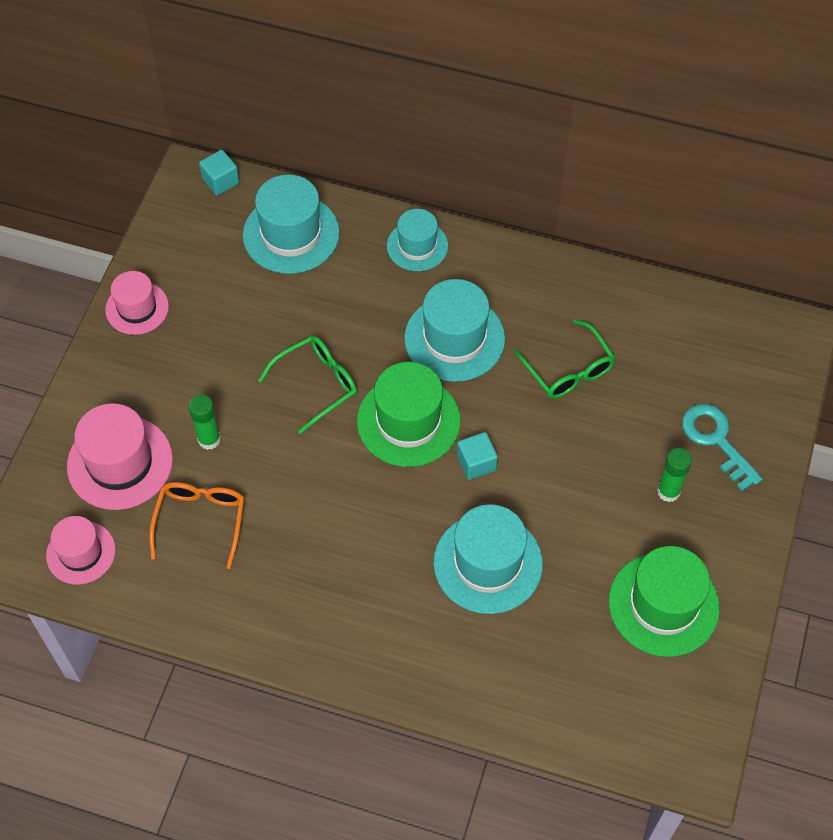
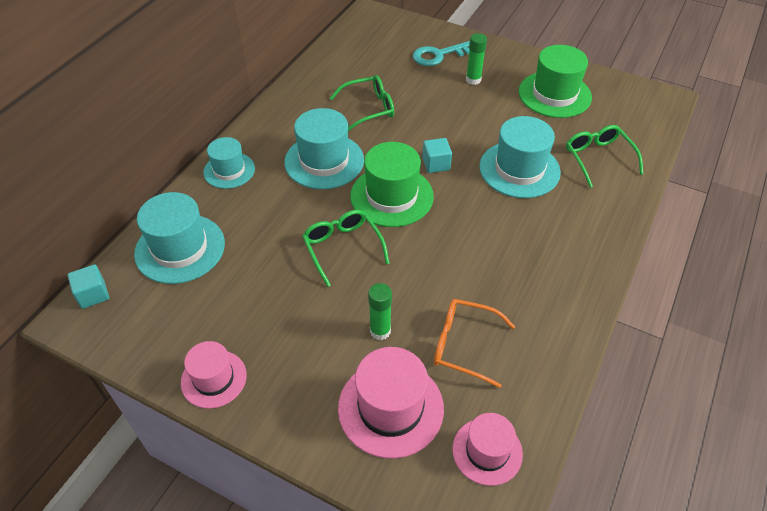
camera: 80 degrees left, 10 degrees down
none -> green glasses [566,125,643,188]

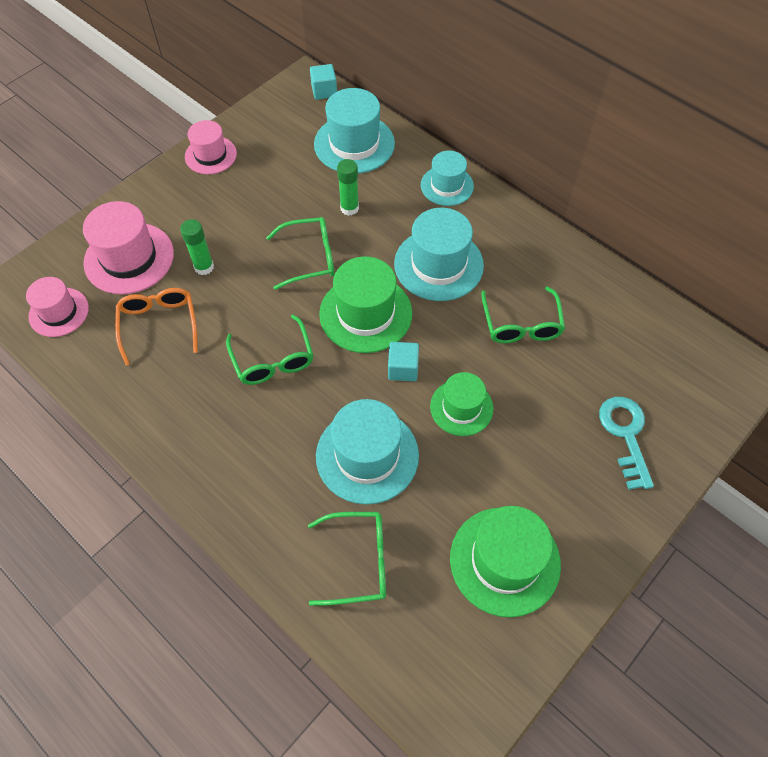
camera: 105 degrees right, 10 degrees up
orange glasses [434,299,515,388] -> orange glasses turned 45 degrees counterclockwise [115,288,198,365]
green glue stick [466,33,487,85] -> green glue stick moved to [337,159,359,216]
none -> green glasses [226,315,313,385]
none -> green hat [430,372,493,436]

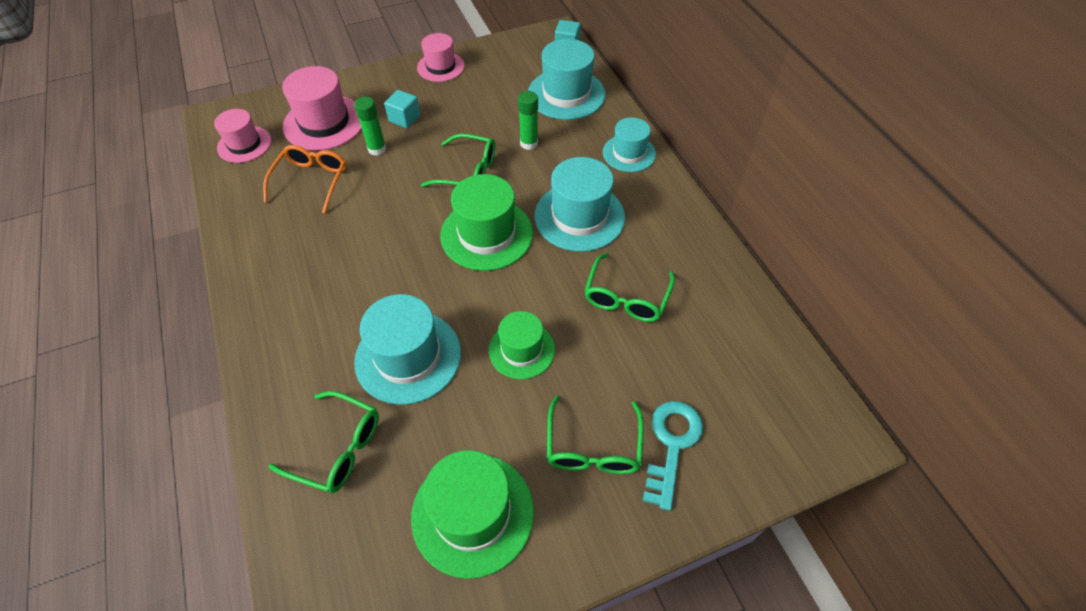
camera: 25 degrees right, 5 degrees down
green glasses [226,315,313,385] -> green glasses moved to [547,396,644,474]
turquoise cube [388,342,419,381] -> turquoise cube moved to [384,90,421,128]

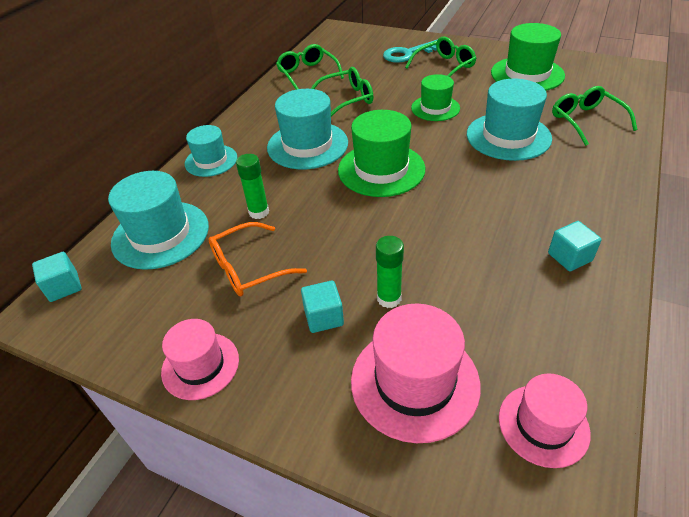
camera: 130 degrees left, 10 degrees down
orange glasses [263,145,347,213] -> orange glasses moved to [209,222,307,297]
green glasses [421,134,495,187] -> green glasses moved to [276,44,344,90]
none -> turquoise cube [548,221,602,271]

